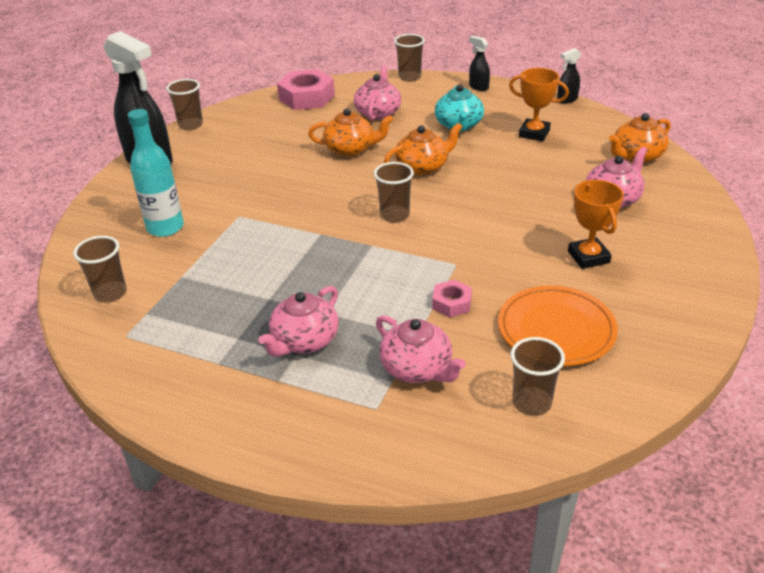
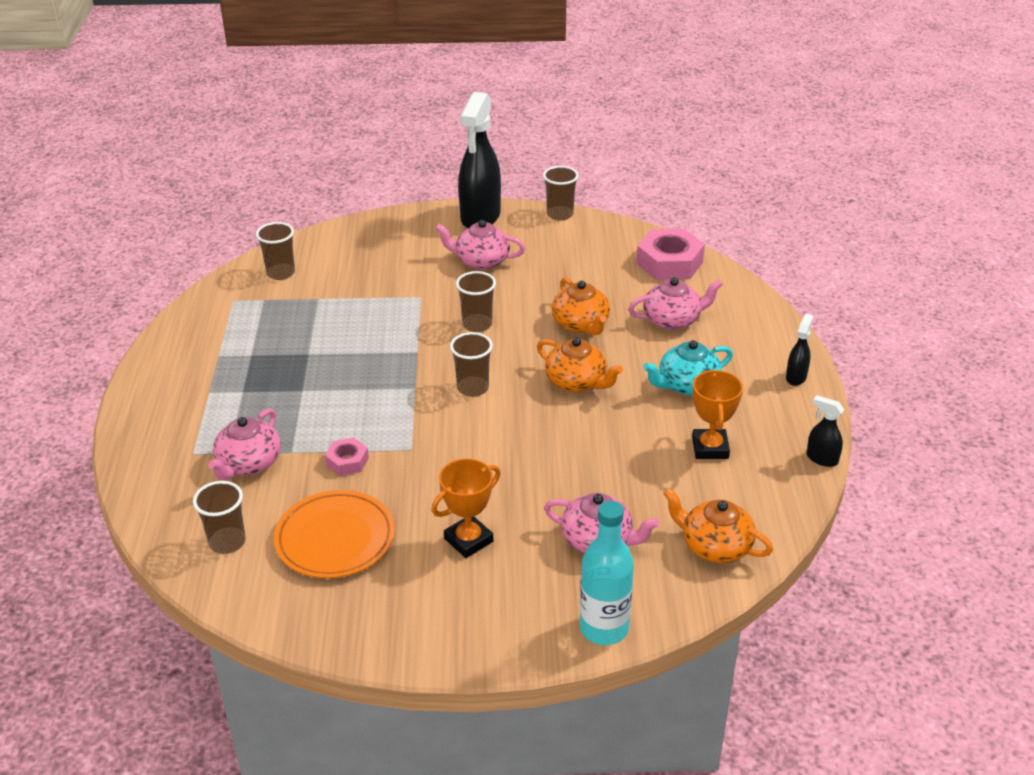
camera: 65 degrees right, 0 degrees up
turquoise bottle [128,109,184,237] -> turquoise bottle moved to [580,500,634,645]
pink teapot [258,286,339,357] -> pink teapot moved to [435,220,525,270]
brown cup [394,34,425,82] -> brown cup moved to [456,271,496,332]

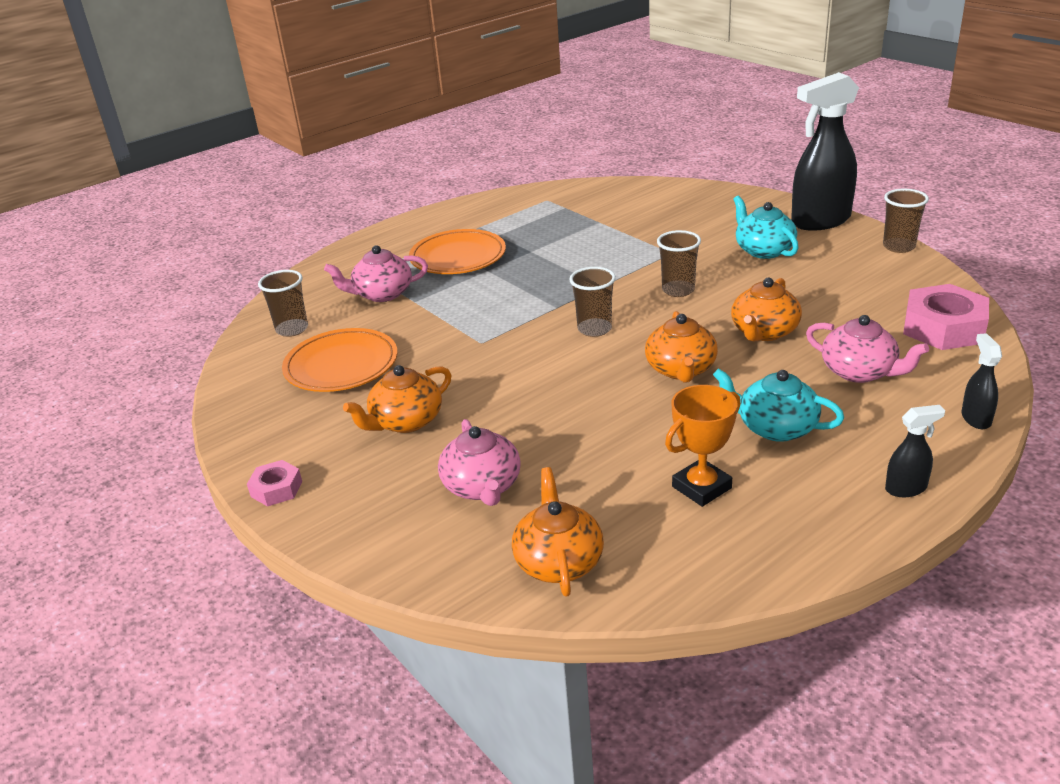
camera: 55 degrees right, 5 degrees down
brown cup [256,222,295,280] -> none
pink nut [325,438,369,476] -> pink nut moved to [247,460,302,506]
orange trophy [432,458,501,558] -> orange teapot [343,365,452,433]
pink teapot [435,220,525,270] -> turquoise teapot [733,196,799,259]
turquoise bottle [580,500,634,645] -> none
black spray bottle [807,395,844,467] -> black spray bottle moved to [962,333,1002,429]
none -> orange plate [409,229,506,274]

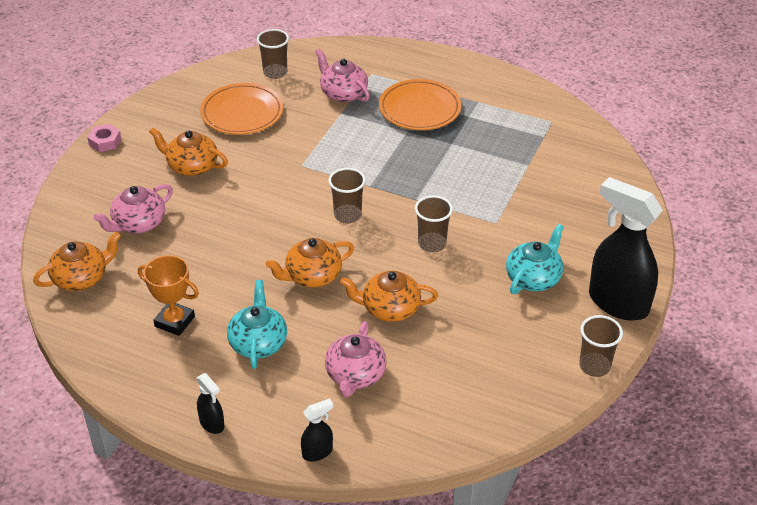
camera: 60 degrees right, 10 degrees up
pink nut [903,284,989,350] -> none

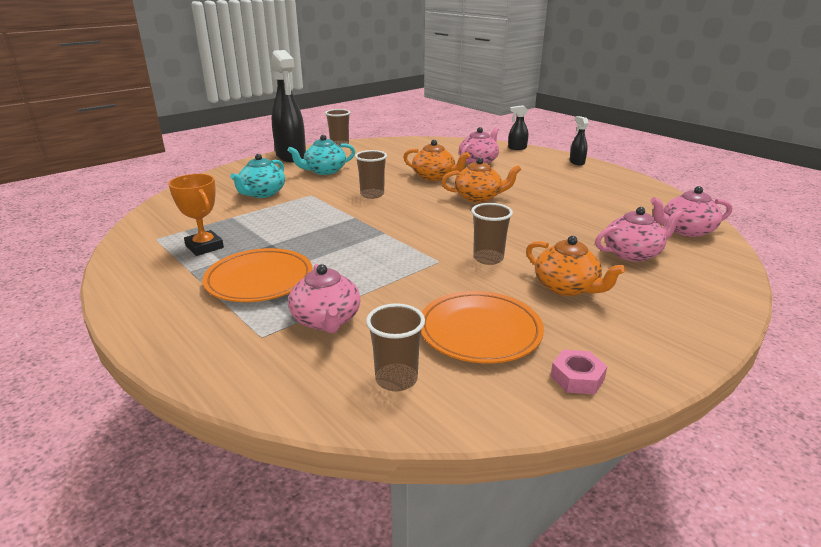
camera: 155 degrees left, 15 degrees down
orange teapot [33,232,121,291] -> pink teapot [650,186,732,237]
pink nut [87,124,121,152] -> pink nut moved to [551,350,607,394]
orange trophy [138,255,199,336] -> orange trophy moved to [168,174,224,256]
turquoise teapot [227,280,287,369] -> turquoise teapot moved to [230,154,285,198]
brown cup [328,168,366,223] -> brown cup moved to [471,203,513,265]

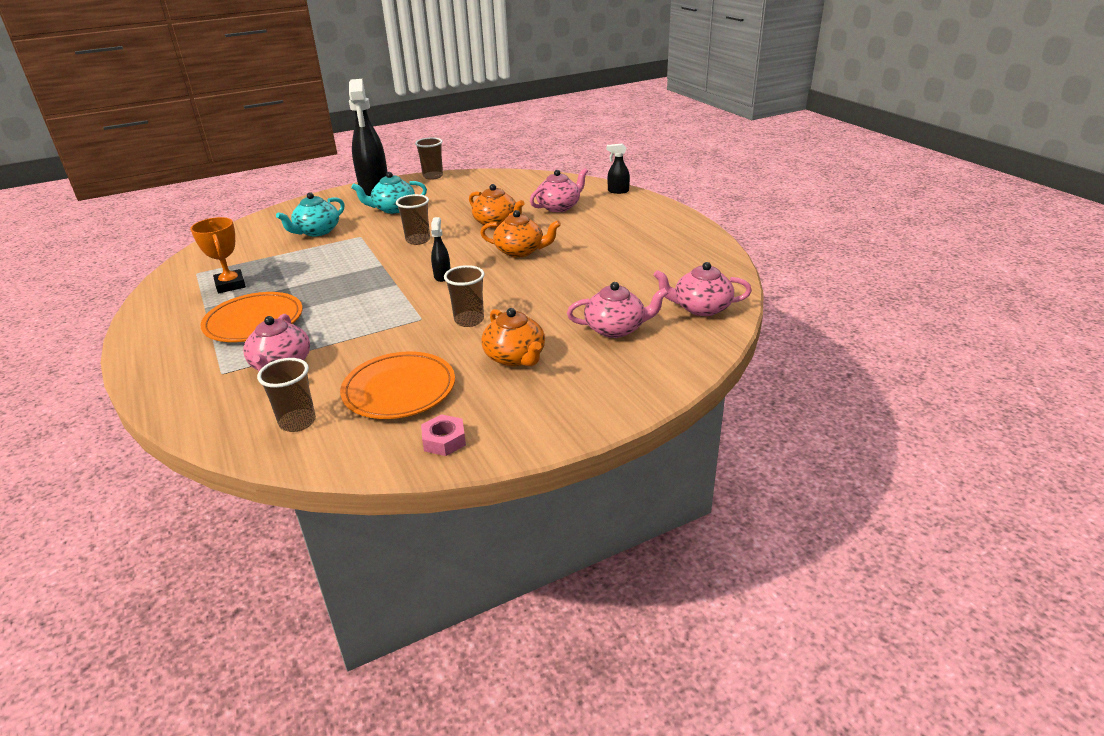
camera: 15 degrees right, 5 degrees up
black spray bottle [570,116,589,166] -> black spray bottle moved to [431,217,451,282]

